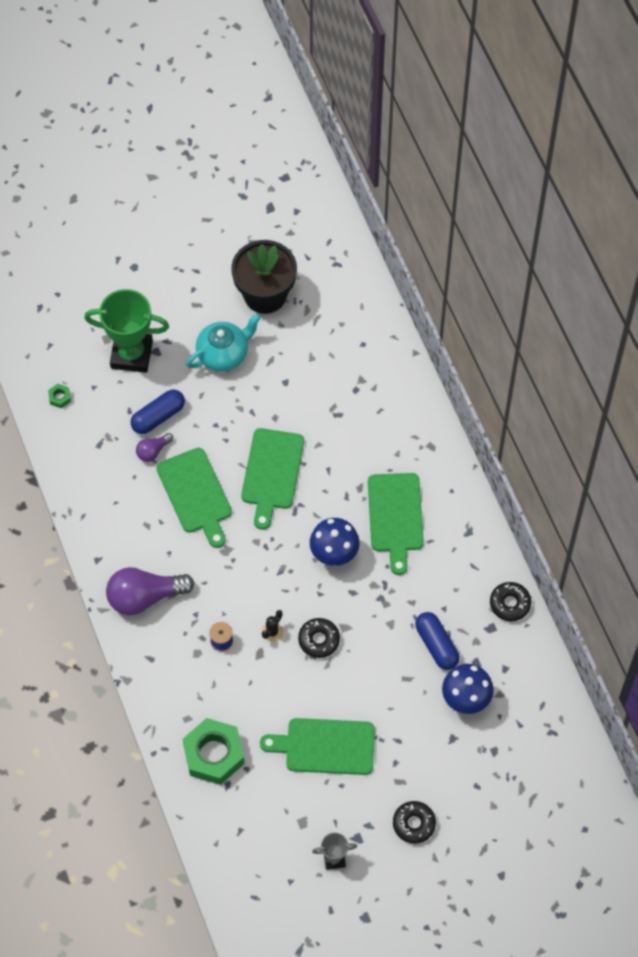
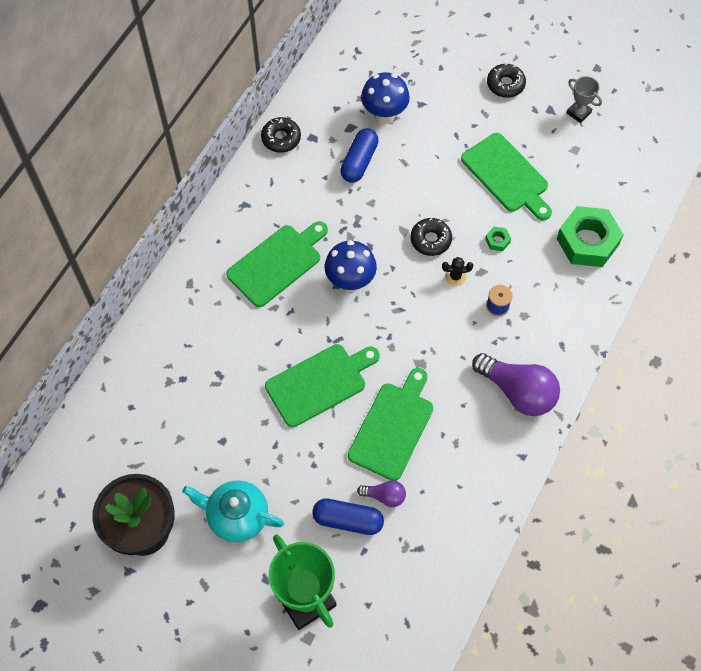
camera: 130 degrees left, 0 degrees up
green nut [48,384,71,408] -> green nut moved to [485,227,511,251]

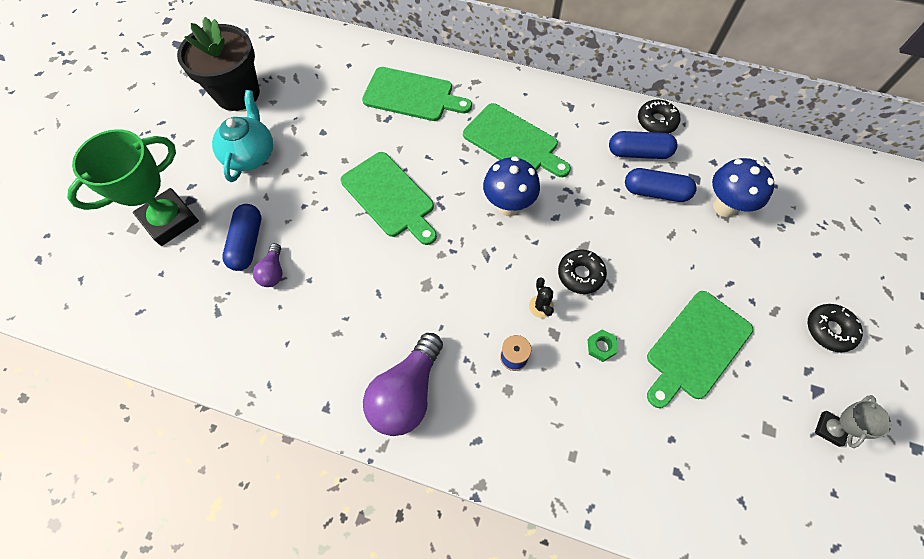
camera: 80 degrees right, 0 degrees up
green cutting board [348,368,433,481] -> green cutting board moved to [362,67,472,121]
green nut [557,206,624,267] -> none
none -> blue capsule [609,131,677,159]

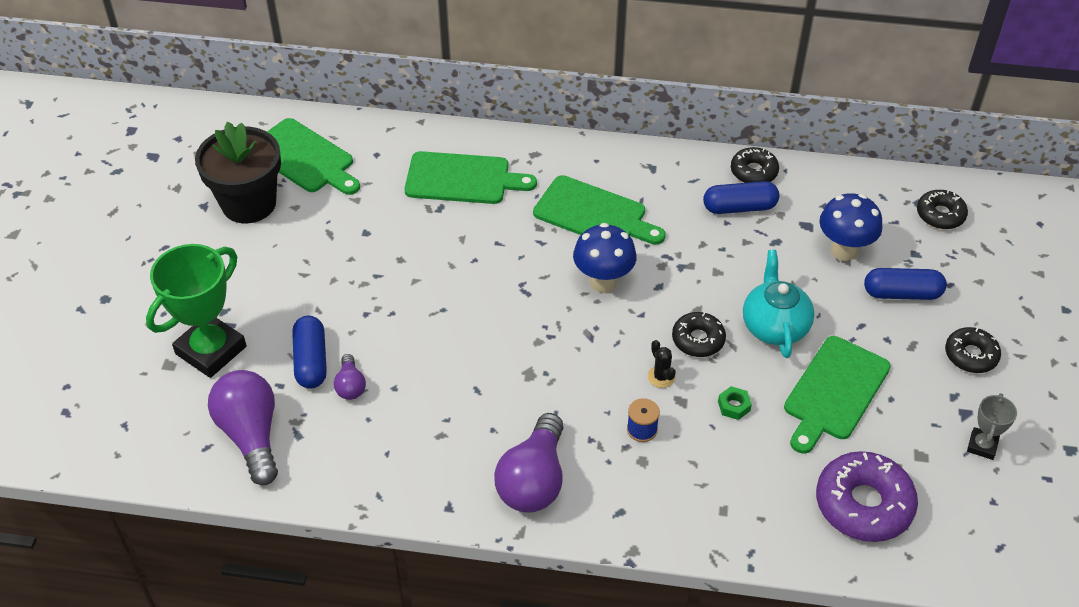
camera: 10 degrees left, 15 degrees down
turquoise teapot [212,90,273,182] -> turquoise teapot moved to [743,250,814,358]
green cutting board [341,152,437,245] -> green cutting board moved to [267,118,360,195]
blue capsule [625,168,697,202] -> blue capsule moved to [864,268,947,300]
none -> purple light bulb [208,370,278,485]
none -> purple donut [816,451,918,542]
none -> black donut [917,190,968,229]

